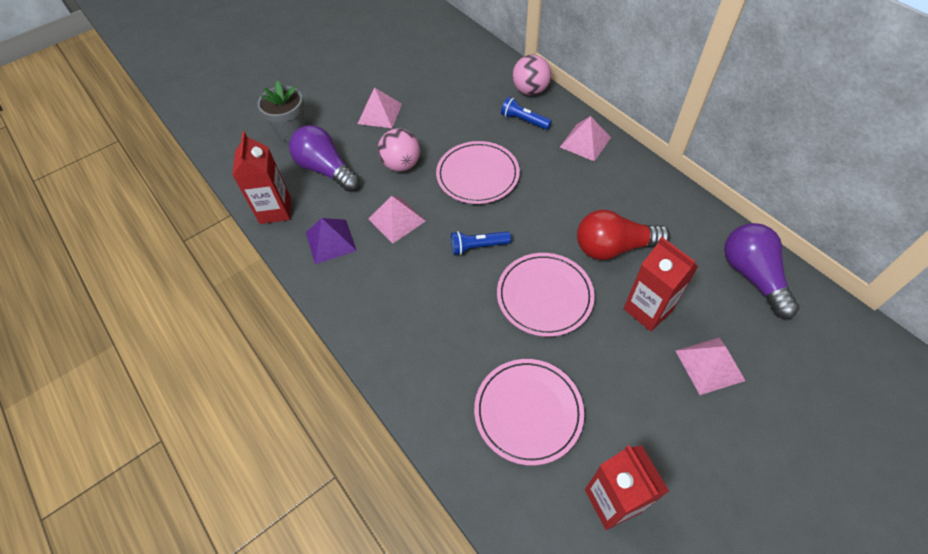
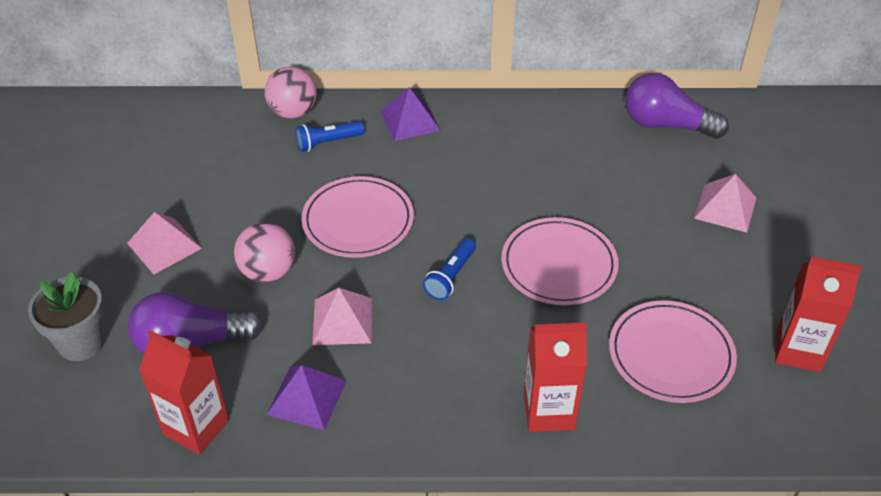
camera: 55 degrees left, 10 degrees down
pink pyramid [560,116,611,162] -> purple pyramid [380,87,441,141]
red light bulb [577,210,670,260] -> none
red carton [624,237,699,331] -> red carton moved to [523,322,587,432]

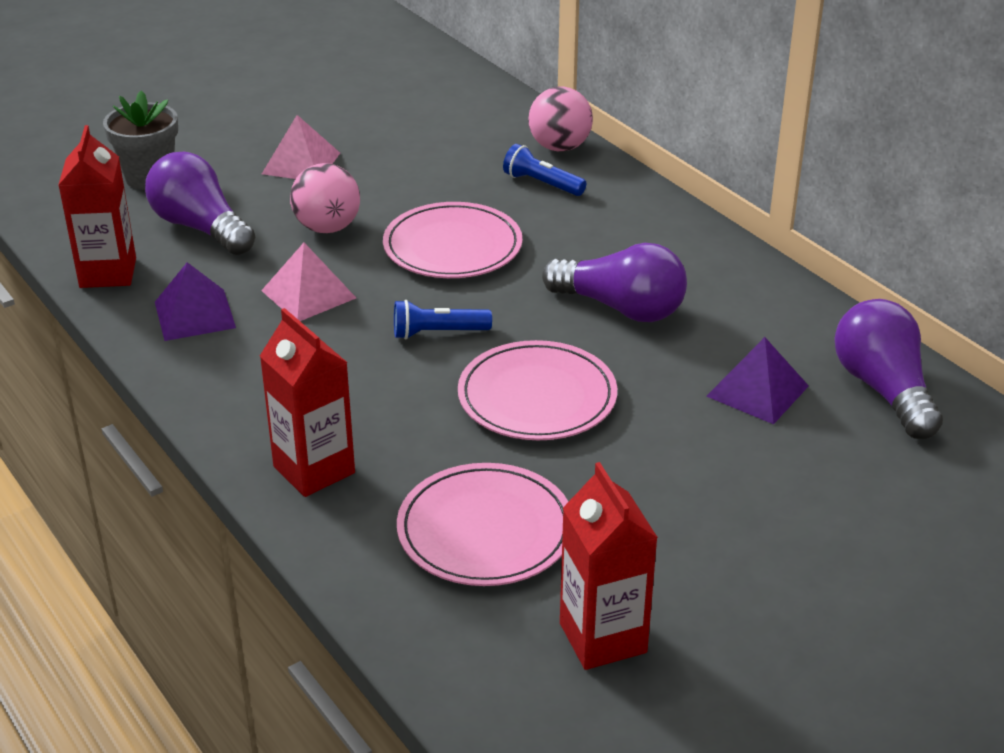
camera: 55 degrees right, 10 degrees down
purple pyramid [380,87,441,141] -> purple pyramid moved to [706,337,809,424]
pink pyramid [694,174,756,233] -> none
none -> purple light bulb [542,243,687,322]

